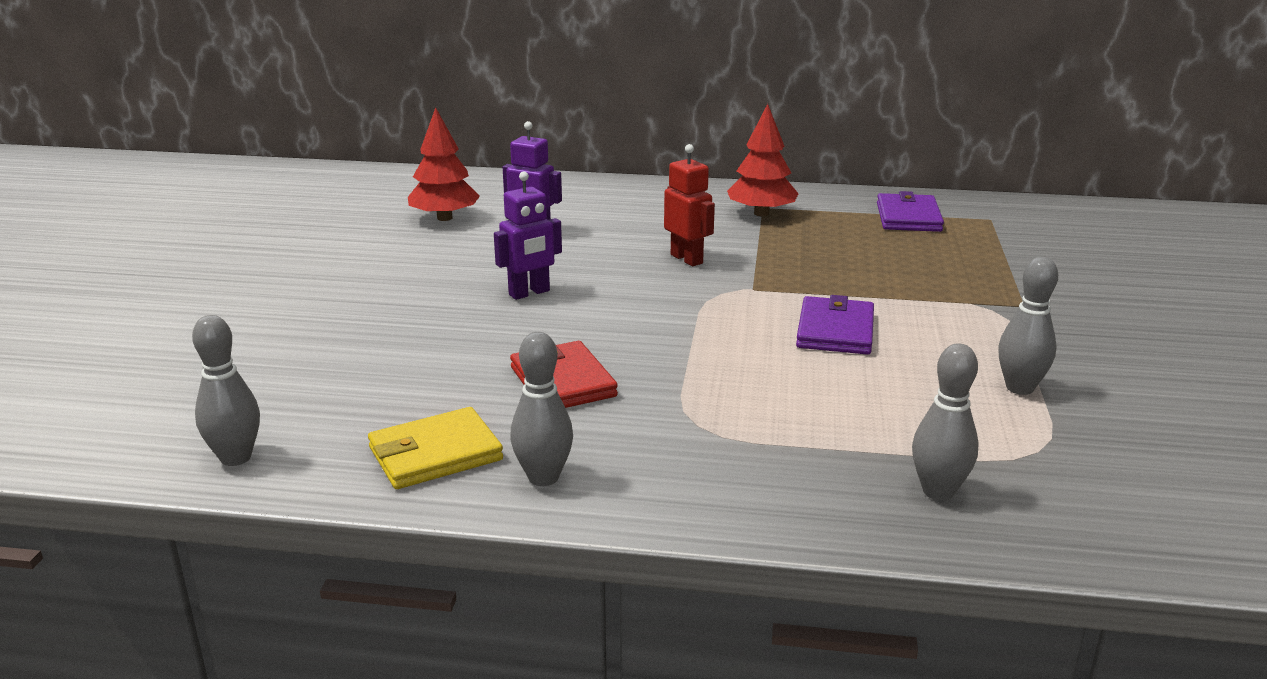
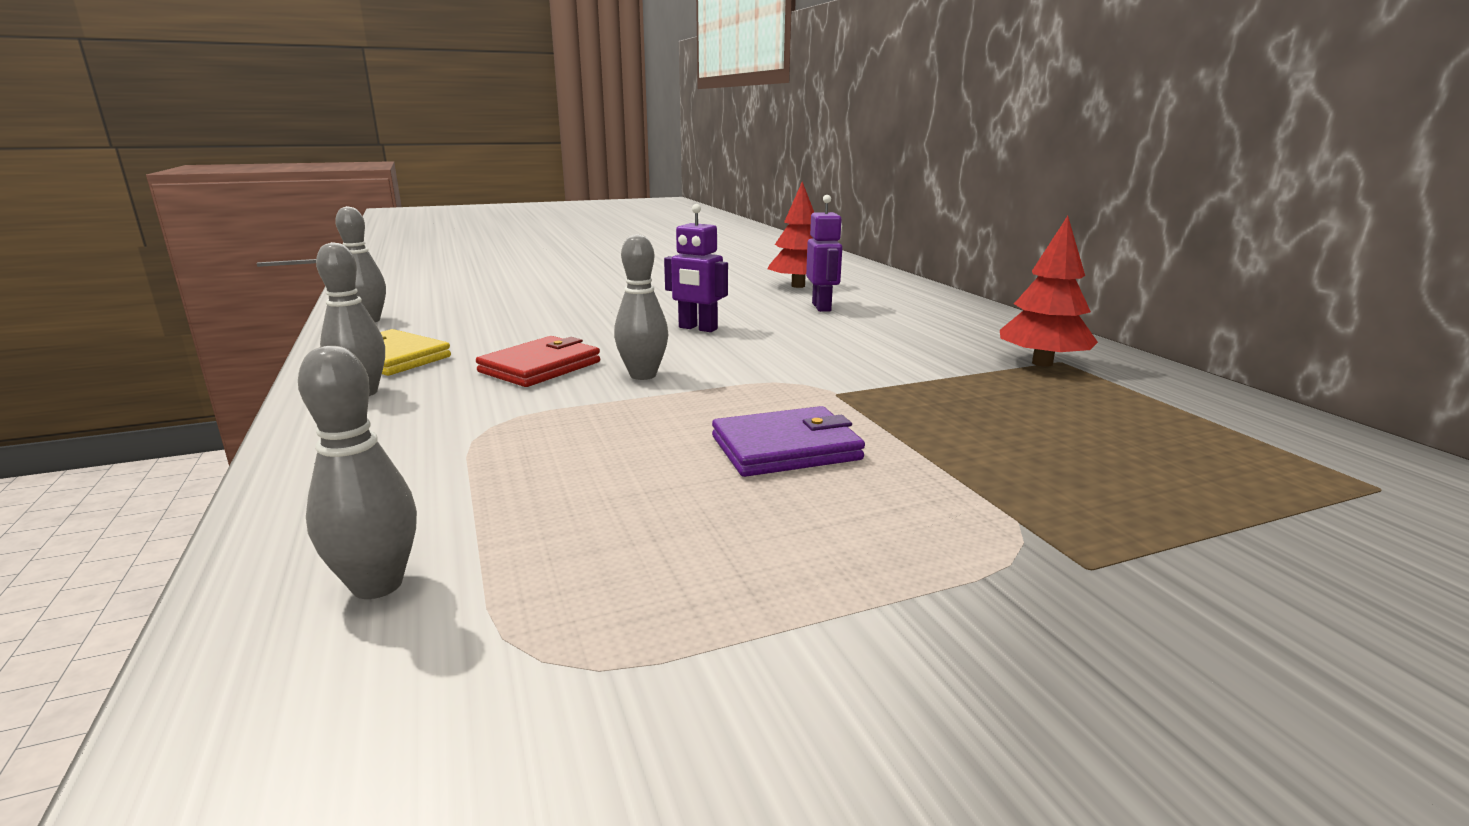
camera: 60 degrees right, 5 degrees down
red robot [664,144,715,266] -> none
purple wallet [877,191,944,232] -> none
grey bowling pin [998,257,1058,395] -> grey bowling pin moved to [614,234,668,380]

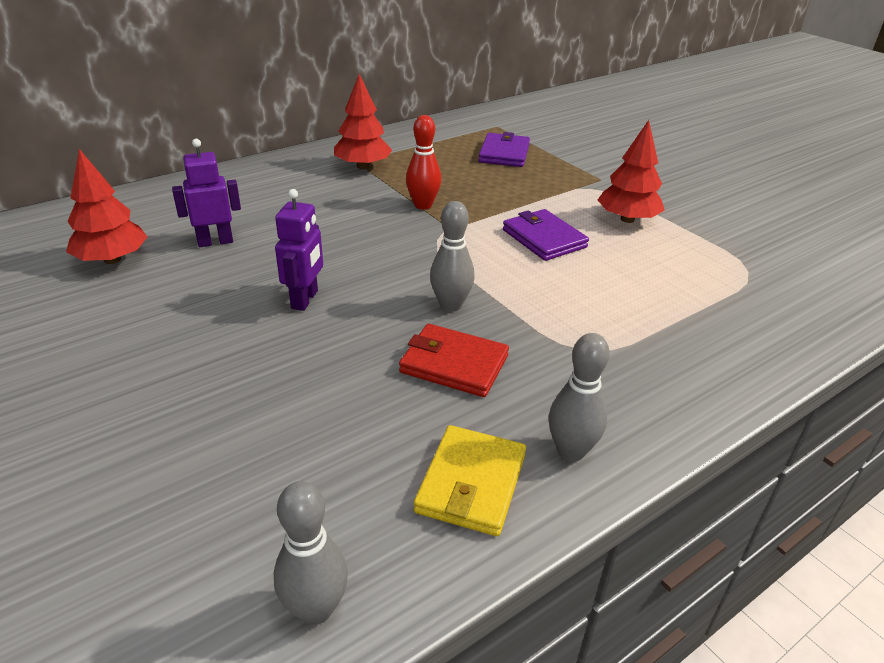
camera: 105 degrees left, 15 degrees up
grey bowling pin [298,346,417,599] -> none
none -> red bowling pin [406,115,442,210]
none -> purple wallet [478,132,530,167]
none -> red tree [598,120,665,223]

